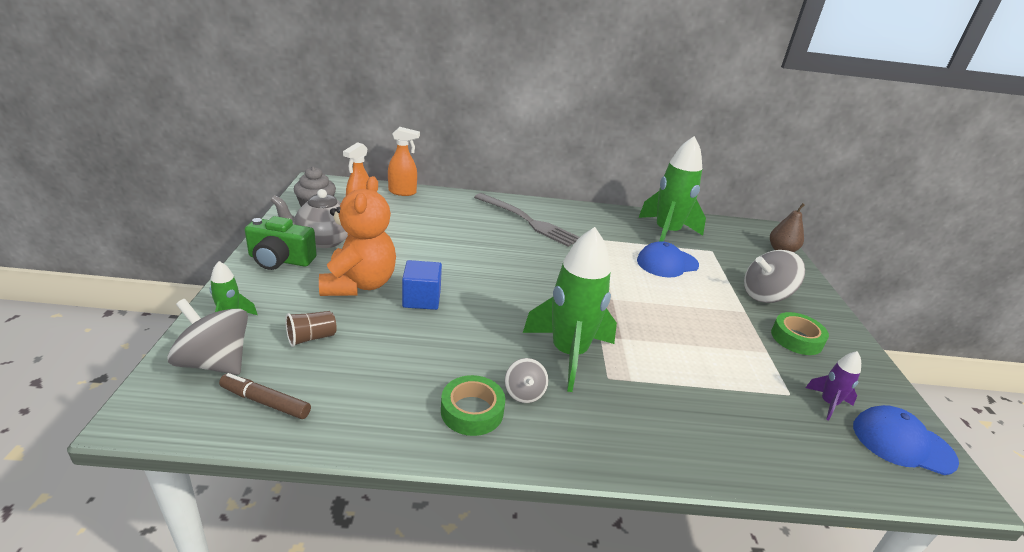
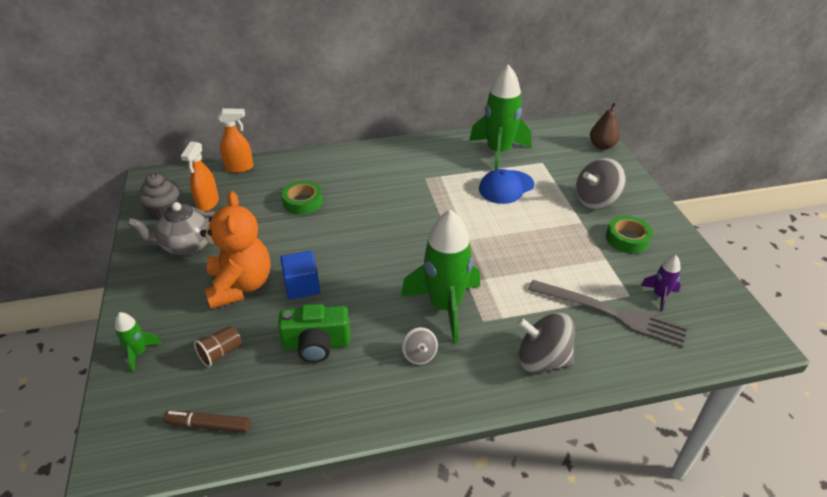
camera: 10 degrees left, 10 degrees up
grey spinning top [167,299,248,375] -> grey spinning top moved to [517,313,575,373]
green camera [245,216,317,270] -> green camera moved to [278,304,350,363]
green tape [441,375,505,436] -> green tape moved to [281,181,323,215]
grey fork [474,193,580,247] -> grey fork moved to [528,280,687,348]
blue cap [853,405,959,475] -> none

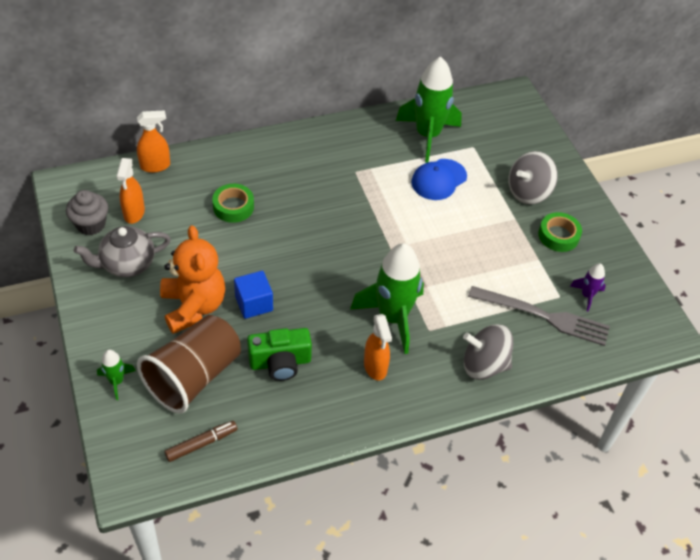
camera: 10 degrees left, 10 degrees up
brown marker [163,411,251,433] -> brown marker turned 150 degrees clockwise [164,421,238,462]
brown cup [194,326,242,367] -> brown cup [137,315,241,414], size x2.47
grey spinning top [402,327,438,365] -> orange spray bottle [364,314,392,381]
brown pear [590,103,620,150] -> none

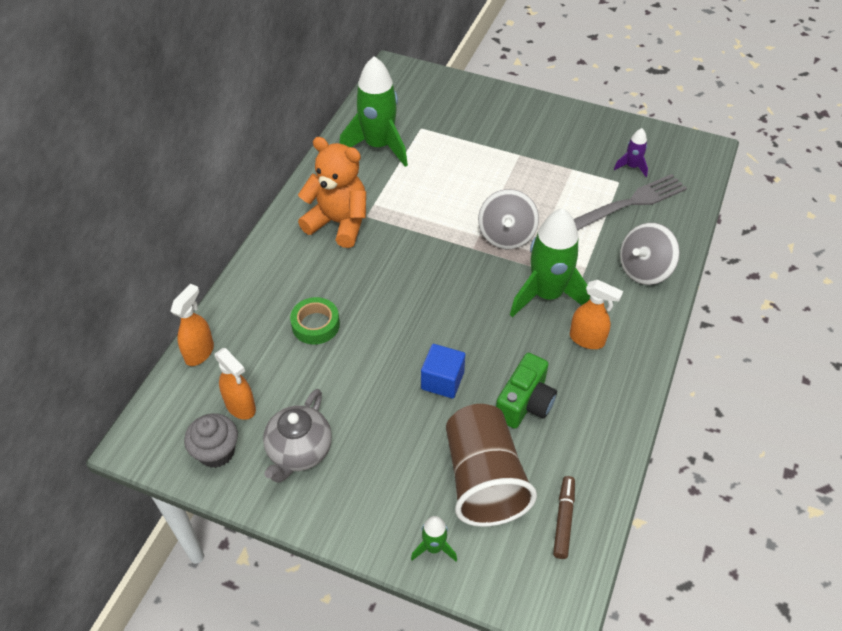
camera: 45 degrees left, 0 degrees up
orange teddy bear [160,225,225,334] -> orange teddy bear moved to [298,137,366,248]
blue cap [411,159,467,200] -> none
grey spinning top [509,151,558,205] -> grey spinning top moved to [478,189,539,249]
green tape [538,212,582,252] -> none

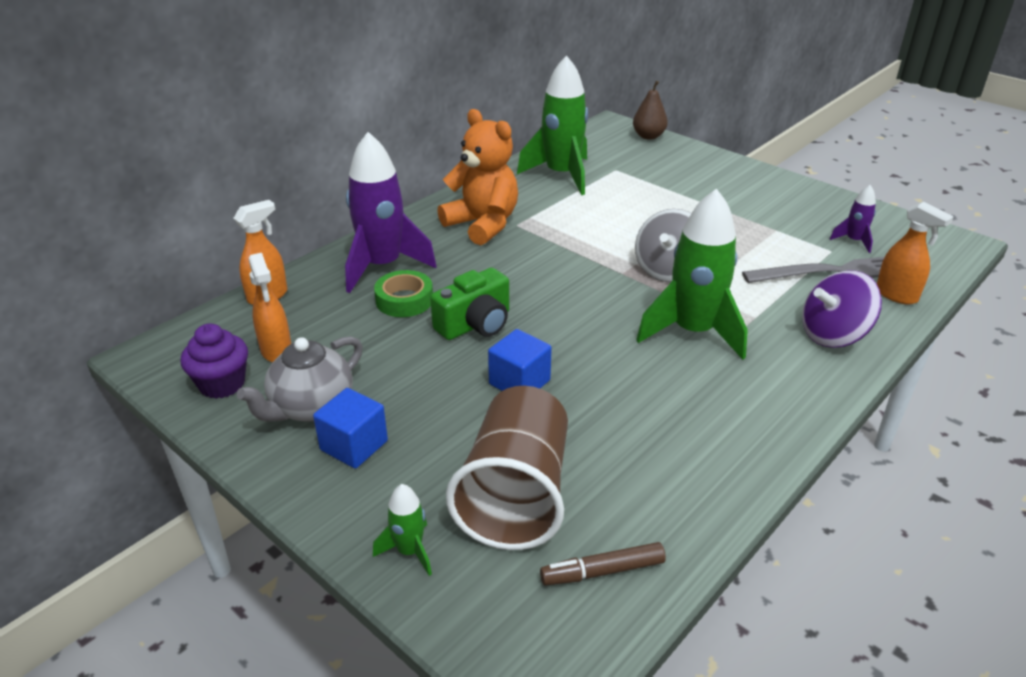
camera: 20 degrees right, 15 degrees down
grey cupcake [184,414,238,468] -> purple cupcake [181,323,248,399]
green camera [496,353,557,429] -> green camera moved to [430,268,509,340]
brown marker [553,476,575,559] -> brown marker turned 135 degrees counterclockwise [540,542,666,586]
orange spray bottle [570,280,623,349] -> orange spray bottle moved to [877,202,954,305]
grey spinning top [620,223,680,285] -> purple spinning top [802,270,882,348]
none -> blue cube [313,388,388,469]
none -> purple rocket [345,132,437,293]
none -> brown pear [633,81,668,140]

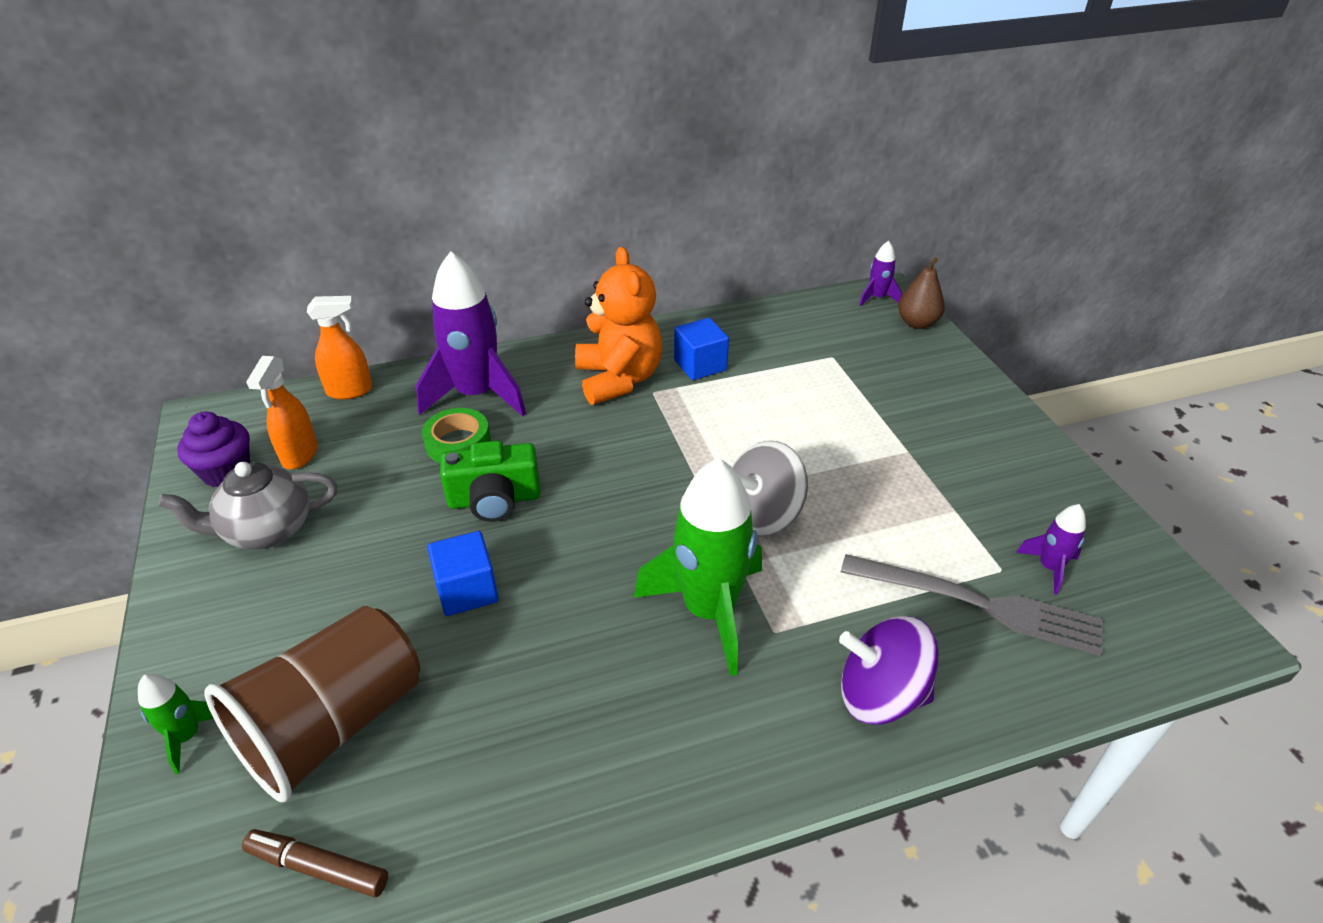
camera: 30 degrees right, 5 degrees up
blue cube [313,388,388,469] -> blue cube moved to [674,318,729,380]
green rocket [517,55,588,195] -> none
orange spray bottle [877,202,954,305] -> none
none -> purple rocket [859,241,902,306]

